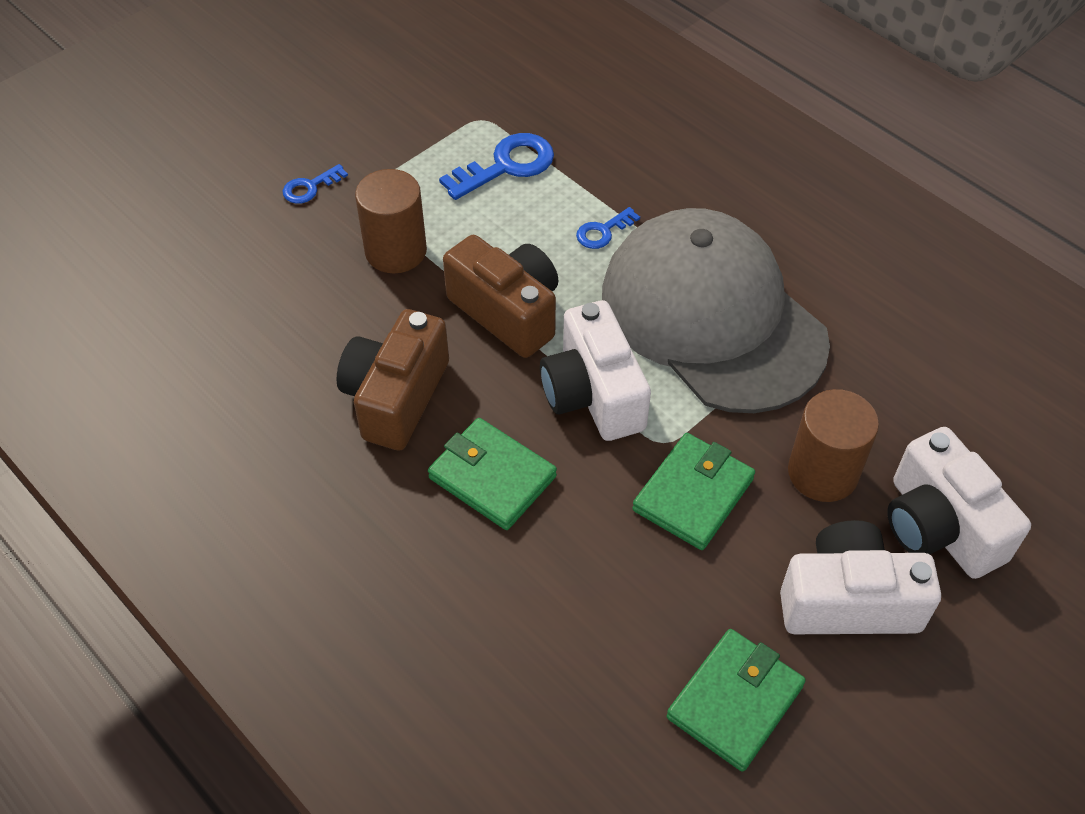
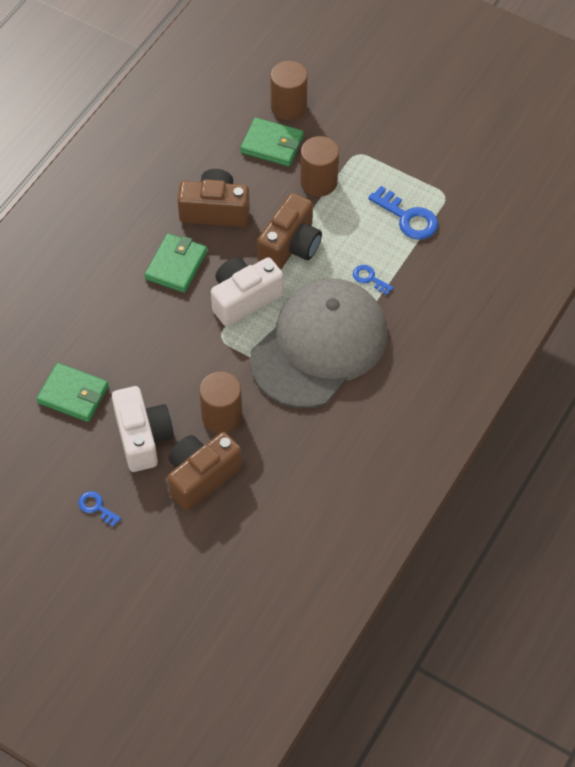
camera: 75 degrees right, 5 degrees up
blue key [283,164,348,204] -> blue key moved to [78,491,121,527]
green wallet [632,433,755,550] -> green wallet moved to [240,117,304,167]
white camera [887,427,1031,579] -> brown camera [167,432,242,511]
none -> brown cylinder [270,61,307,120]

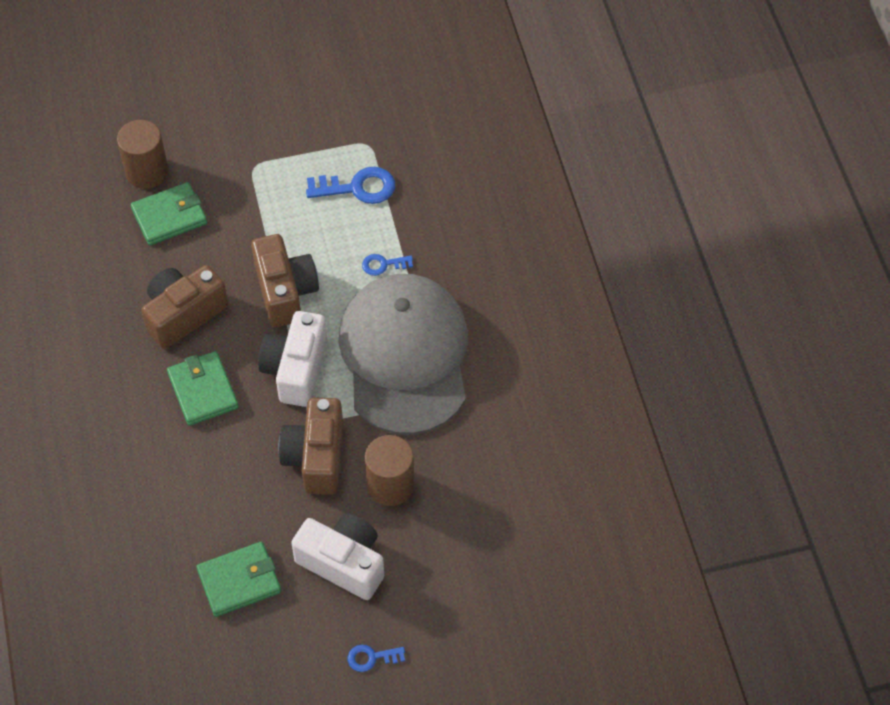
camera: 45 degrees left, 0 degrees up
brown camera [167,432,242,511] -> brown camera moved to [278,398,343,495]
brown cylinder [300,136,339,197] -> none

